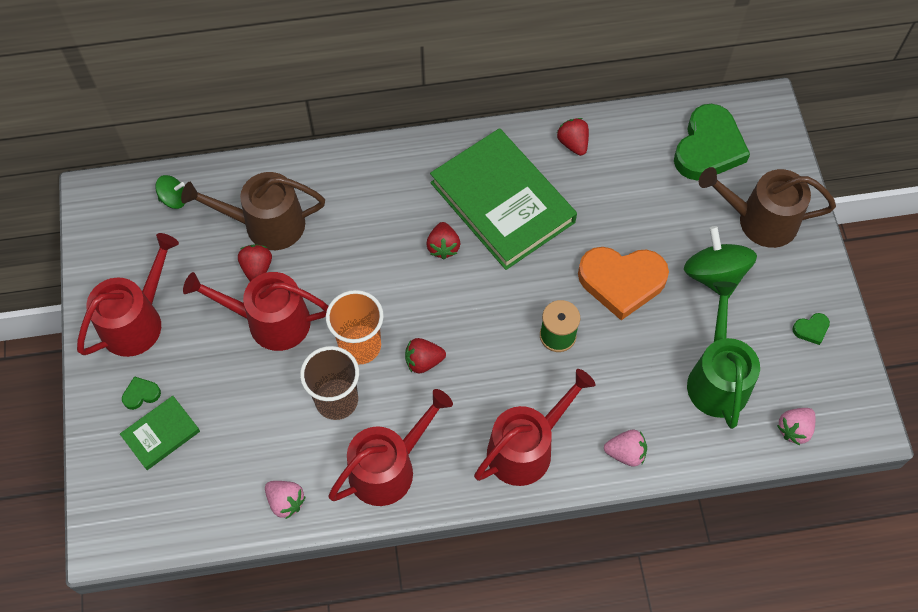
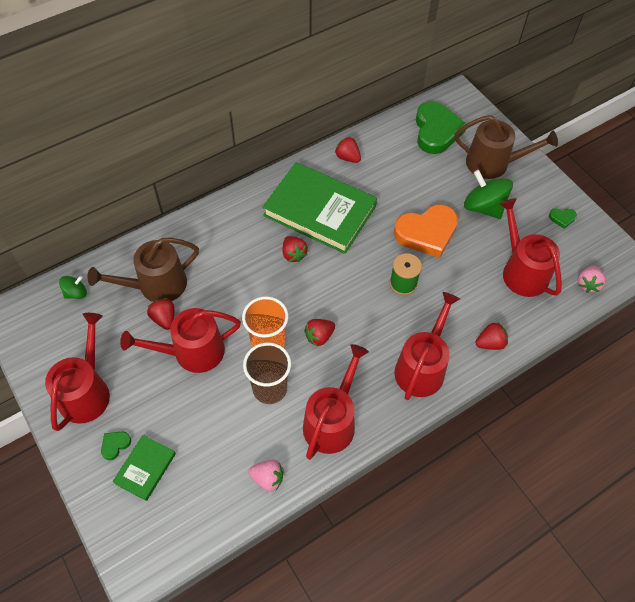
camera: 25 degrees left, 5 degrees down
pink strawberry [604,430,647,467] -> red strawberry [476,323,508,350]
green watering can [687,281,760,429] -> red watering can [499,198,562,297]
brown watering can [699,167,836,248] -> brown watering can turned 150 degrees counterclockwise [454,115,558,179]
green heart [792,313,830,345] -> green heart turned 45 degrees clockwise [549,208,577,229]

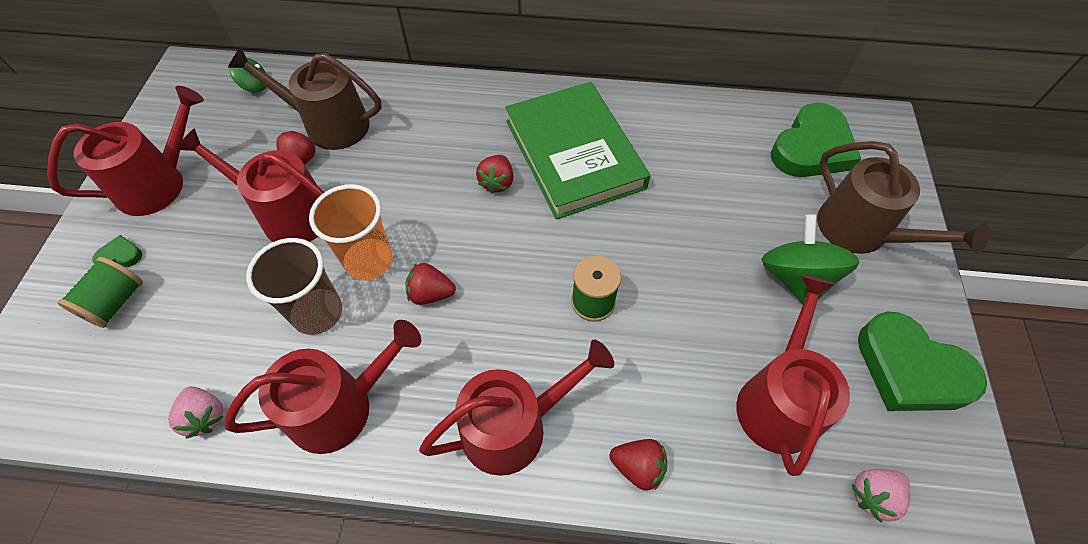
camera: 40 degrees right, 0 degrees up
green book [112,435,176,501] -> green spool [58,257,143,328]
red strawberry [335,137,361,163] -> none
orange heart [394,204,458,258] -> none
green heart [549,208,577,229] -> green heart [858,311,987,411], size x2.43

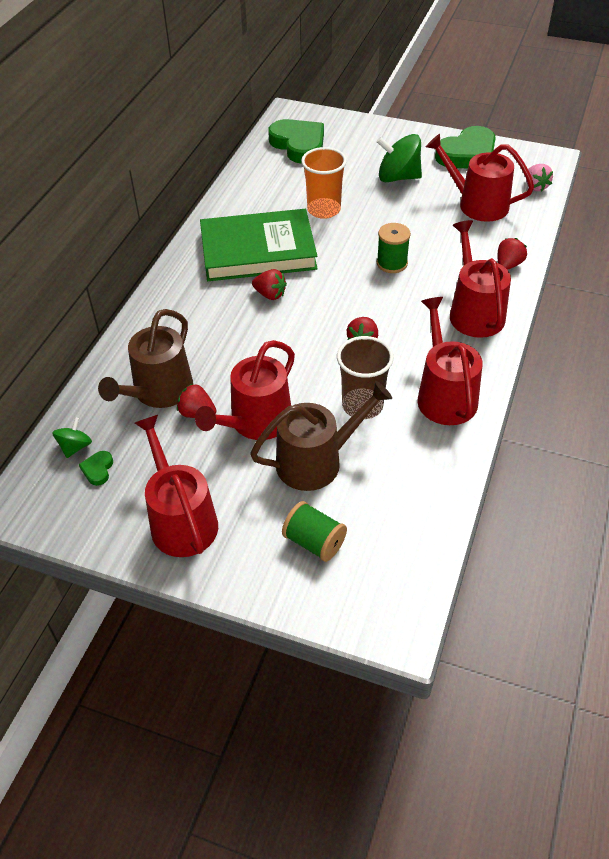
camera: 75 degrees left, 10 degrees down
green heart [92,235,142,267] -> green heart moved to [79,451,113,486]
pink strawberry [168,386,223,439] -> none
orange cup [309,184,393,280] -> orange cup moved to [301,147,347,219]
brown watering can [817,141,990,254] -> brown watering can moved to [250,381,392,491]

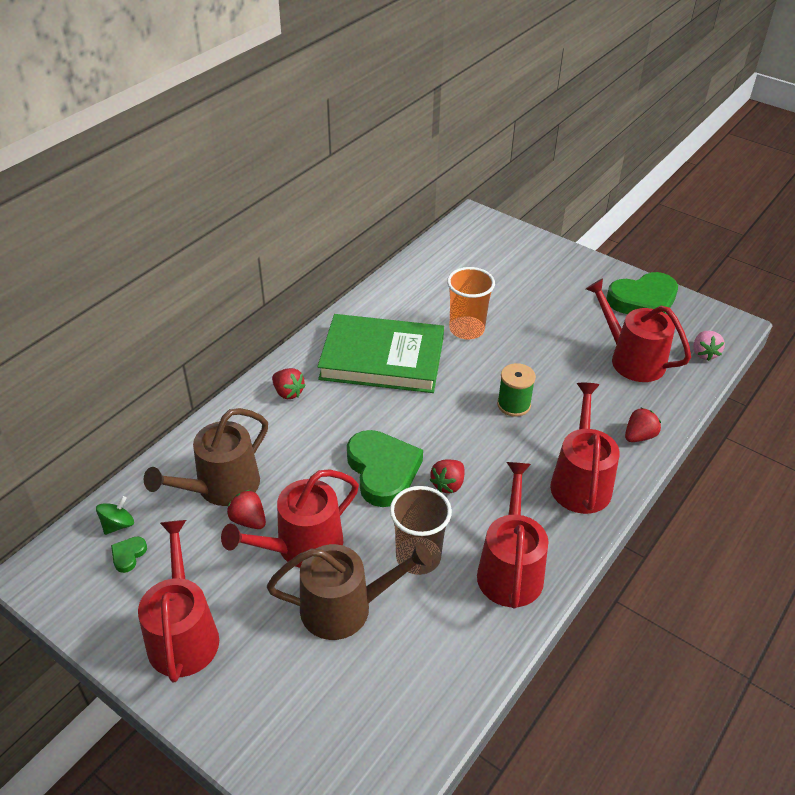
camera: 15 degrees right, 5 degrees down
red strawberry [252,269,287,300] -> red strawberry moved to [272,368,306,399]
green heart [268,119,324,164] -> green heart moved to [347,430,423,507]
green spool [282,501,347,562] -> none
green spinning top [377,134,422,182] -> none

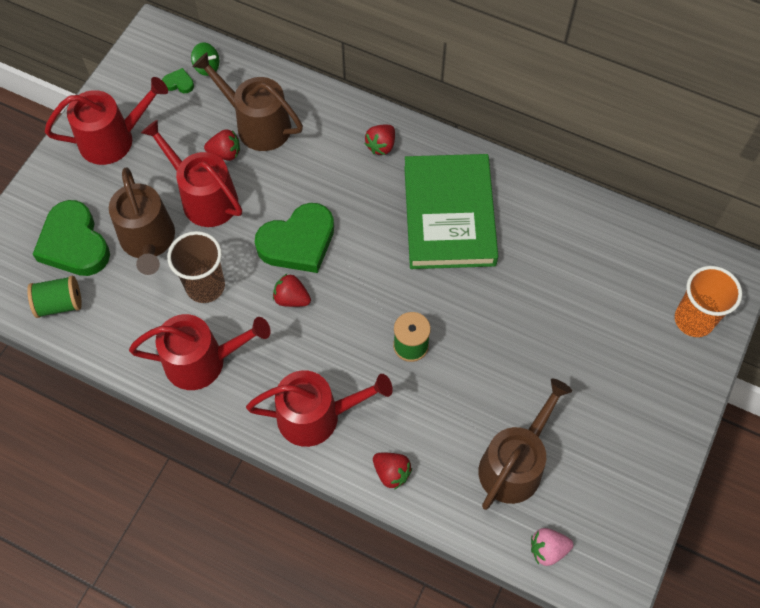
camera: 80 degrees right, 20 degrees up
red strawberry [227,490,266,529] -> red strawberry turned 60 degrees clockwise [204,129,240,161]
orange cup [447,267,495,339] -> orange cup moved to [675,266,742,337]
red watering can [586,278,691,382] -> brown watering can [479,379,572,510]
green heart [606,272,678,314] -> green heart moved to [33,200,110,276]
none -> green spool [27,276,82,318]

